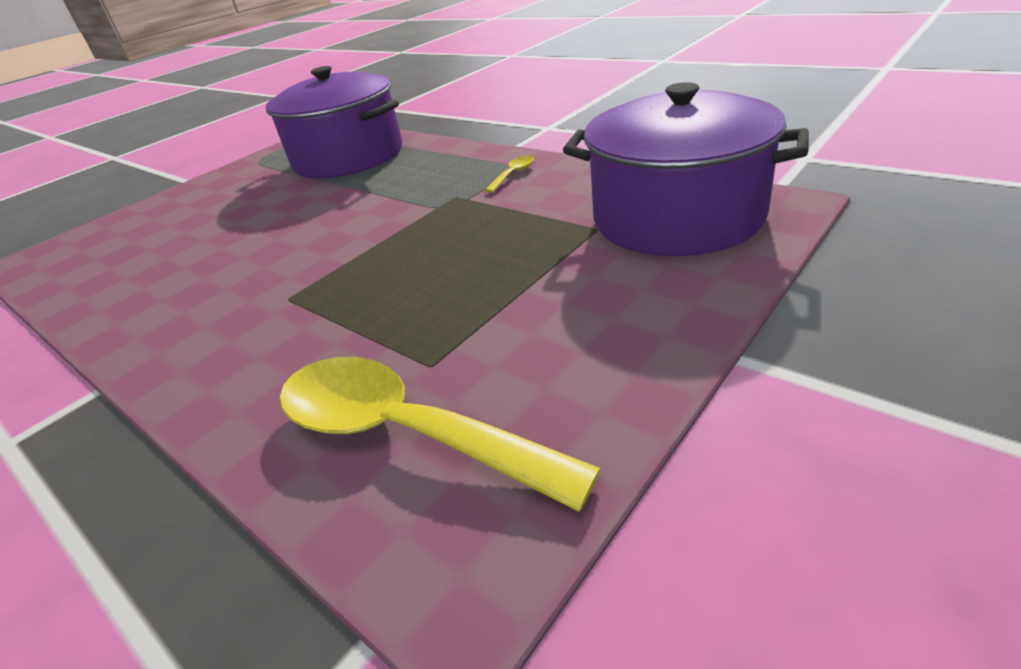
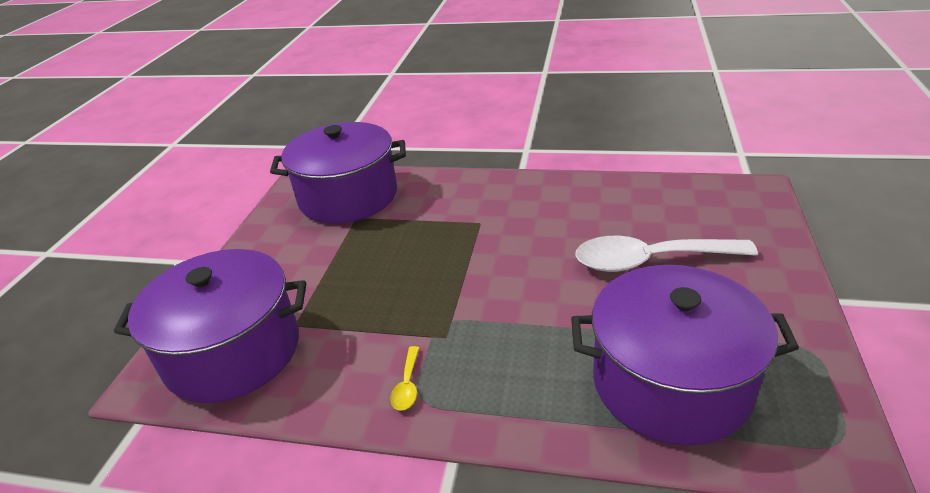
camera: 150 degrees right, 0 degrees up
yellow spoon [279,357,601,512] -> purple pot [270,122,406,224]
none -> white spoon [575,236,758,272]

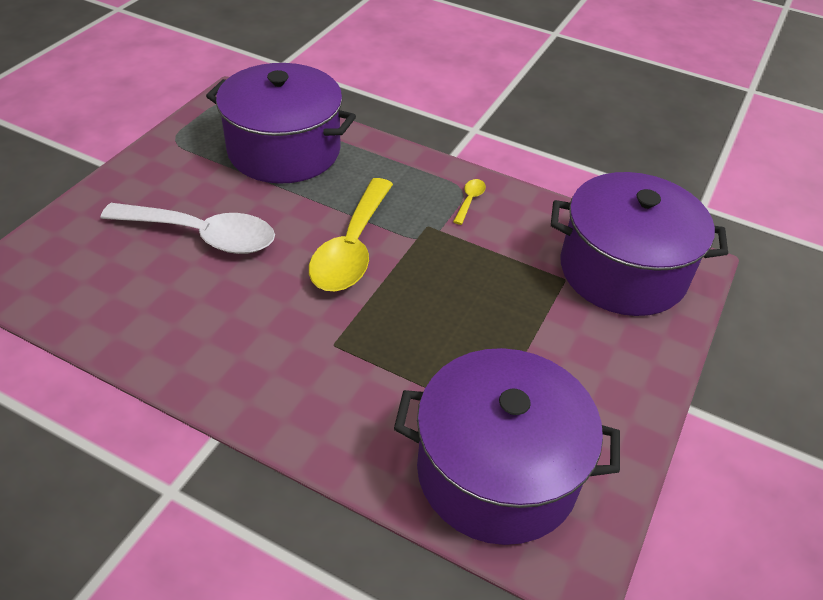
camera: 170 degrees left, 10 degrees up
none -> yellow spoon [309,178,393,291]

